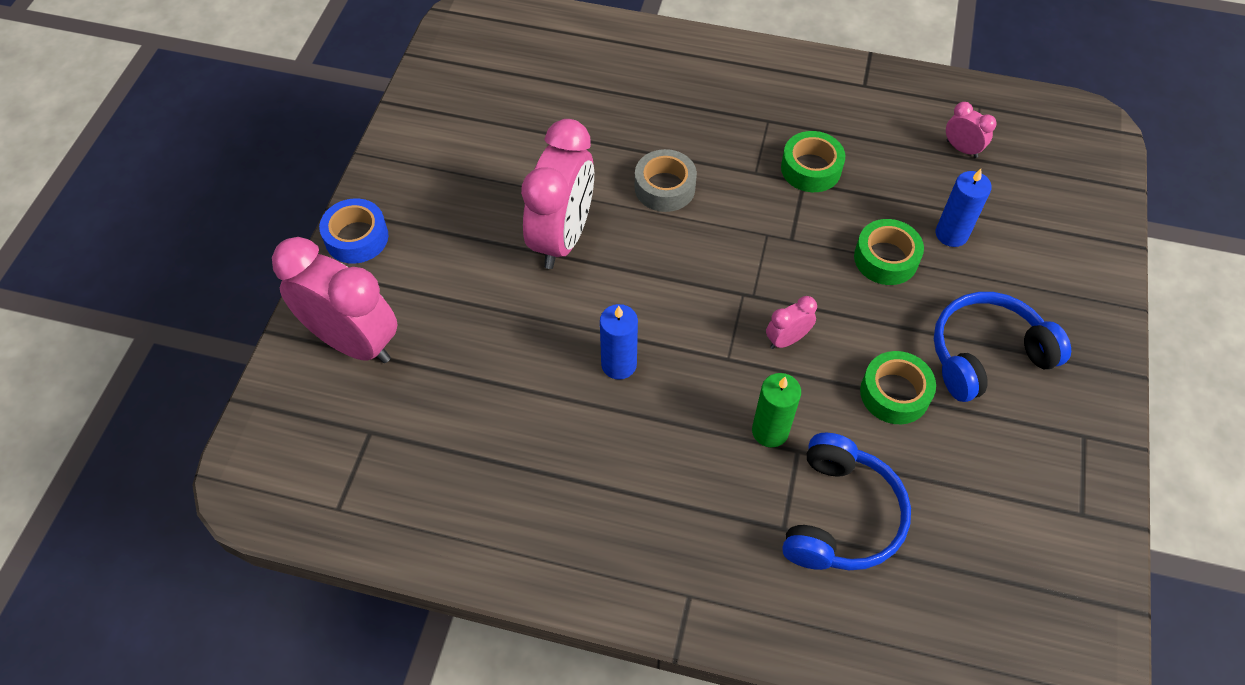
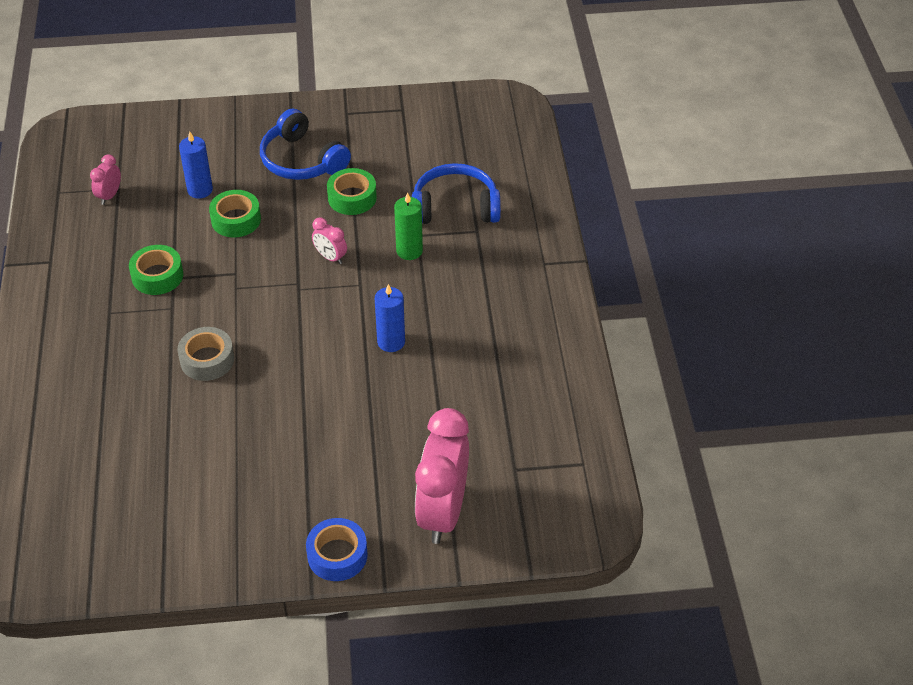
camera: 110 degrees left, 10 degrees down
pink clock [521,119,594,269] -> none

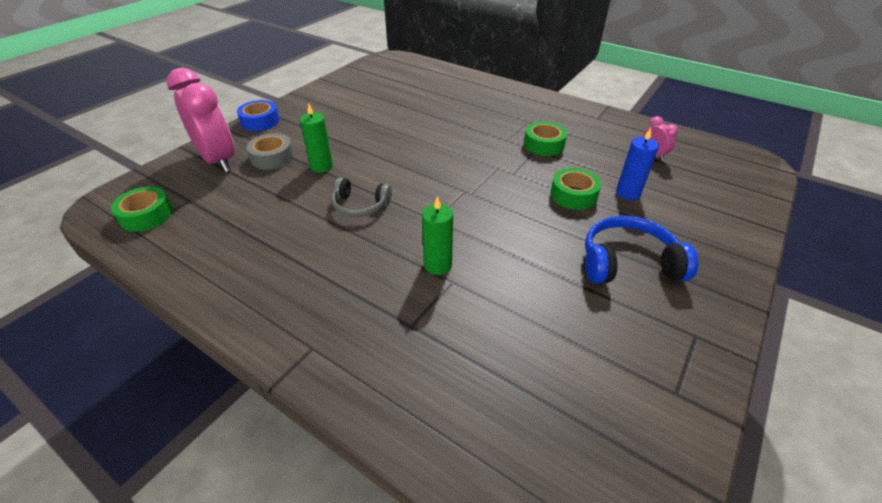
camera: 130 degrees right, 5 degrees down
grey tape [177,327,234,381] -> grey tape moved to [247,133,294,170]
pink clock [312,217,347,264] -> none
green tape [327,168,377,215] -> green tape moved to [111,187,173,232]
blue candle [375,284,405,352] -> grey headphones [332,178,392,217]
blue headphones [412,163,501,224] -> none
none -> green candle [300,103,333,173]

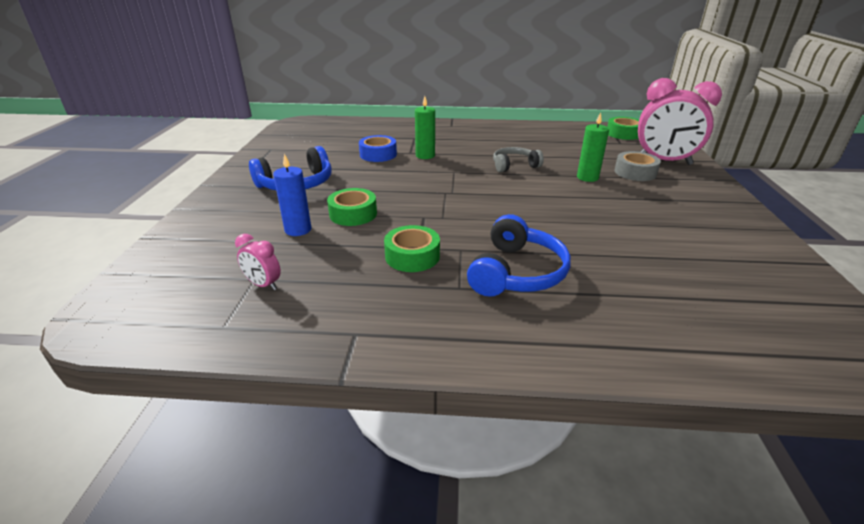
camera: 150 degrees right, 10 degrees down
blue tape [237,100,280,131] -> blue tape moved to [359,135,397,162]
none -> blue headphones [467,214,571,297]

